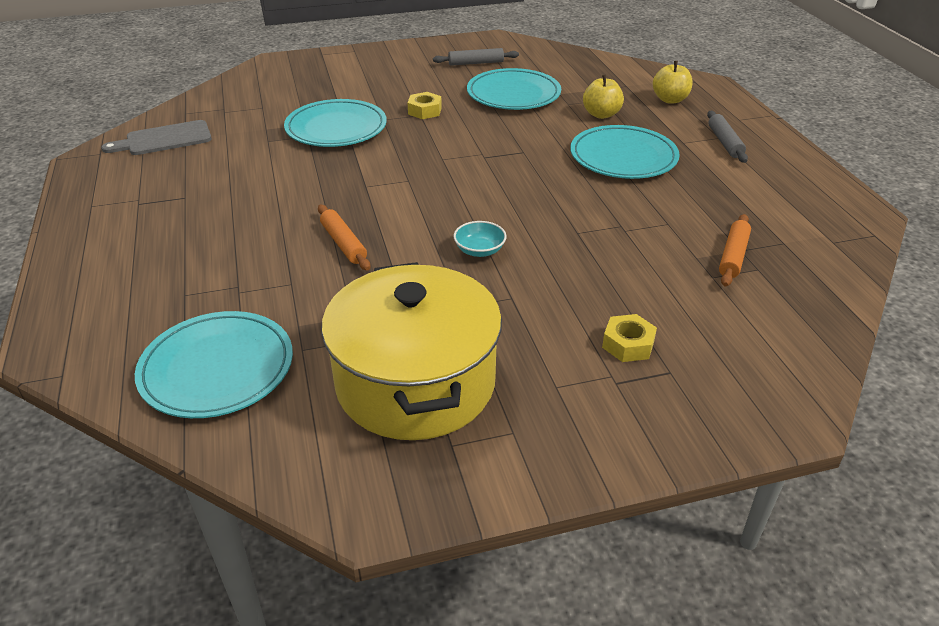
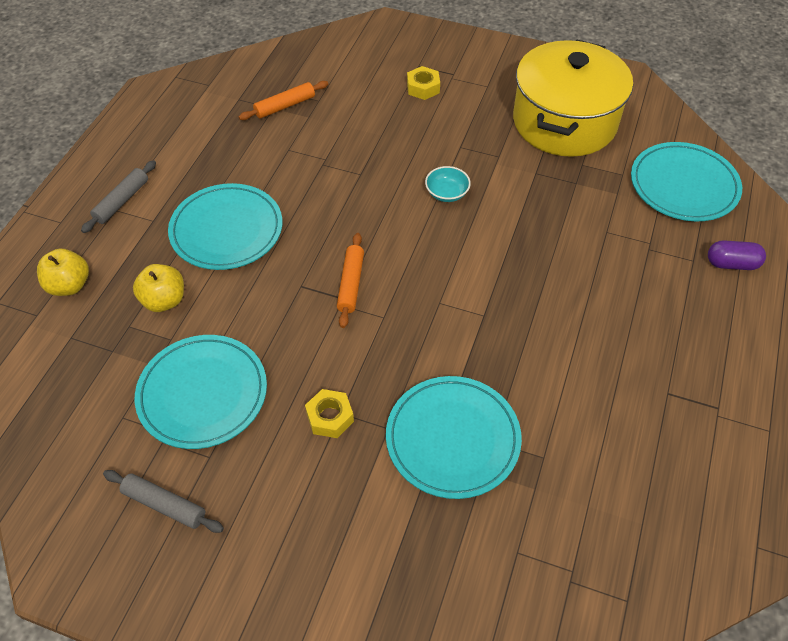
camera: 145 degrees left, 15 degrees up
grey cutting board [101,120,212,155] -> none
orange rolling pin [318,205,370,271] -> orange rolling pin moved to [337,233,364,328]
none -> purple capsule [708,240,766,270]

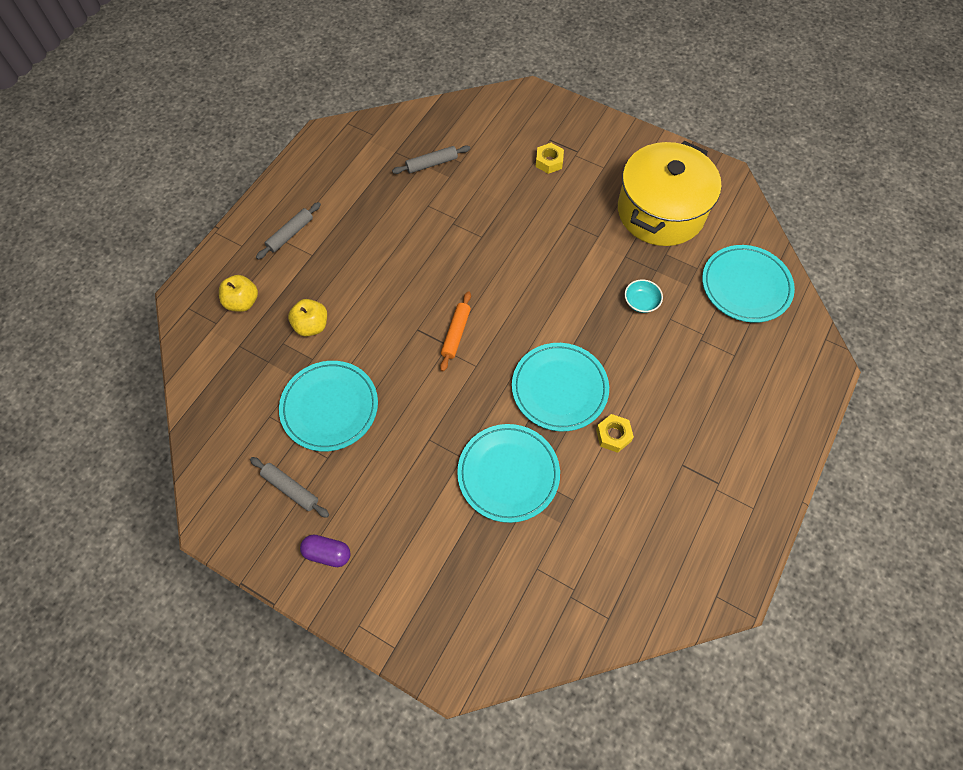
camera: 10 degrees right, 10 degrees up
turquoise plate [168,183,283,270] -> turquoise plate moved to [512,343,609,431]
orange rolling pin [239,81,328,120] -> grey rolling pin [392,145,470,174]
yellow nut [305,389,354,438] -> yellow nut moved to [596,414,634,453]
turquoise bowl [425,166,471,202] -> turquoise bowl moved to [625,279,663,313]
purple capsule [708,240,766,270] -> purple capsule moved to [300,535,350,567]

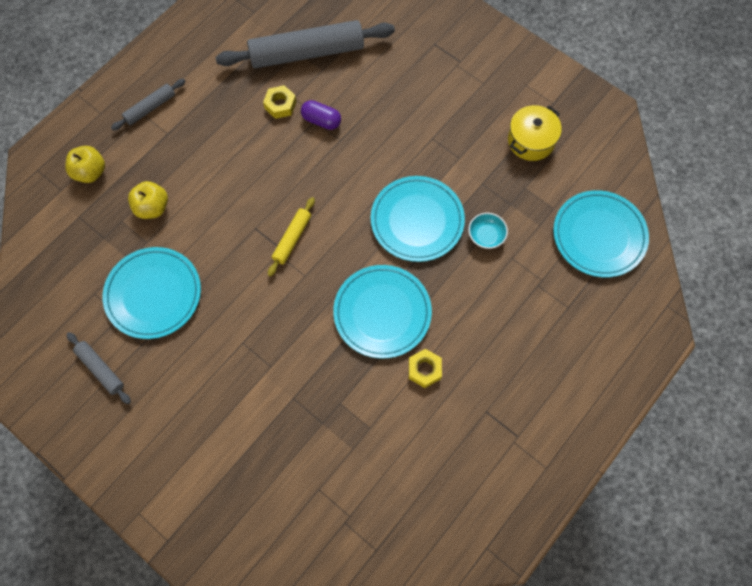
camera: 10 degrees right, 5 degrees up
purple capsule [300,535,350,567] -> purple capsule moved to [301,100,341,130]
grey rolling pin [392,145,470,174] -> grey rolling pin [216,20,395,68], size x2.09
orange rolling pin [440,291,471,372] -> yellow rolling pin [268,197,315,277]
turquoise plate [457,424,560,523] -> turquoise plate moved to [371,176,465,262]
yellow nut [536,143,564,174] -> yellow nut moved to [263,85,296,119]
yellow pot [618,141,721,246] -> yellow pot [508,105,562,161], size x0.51

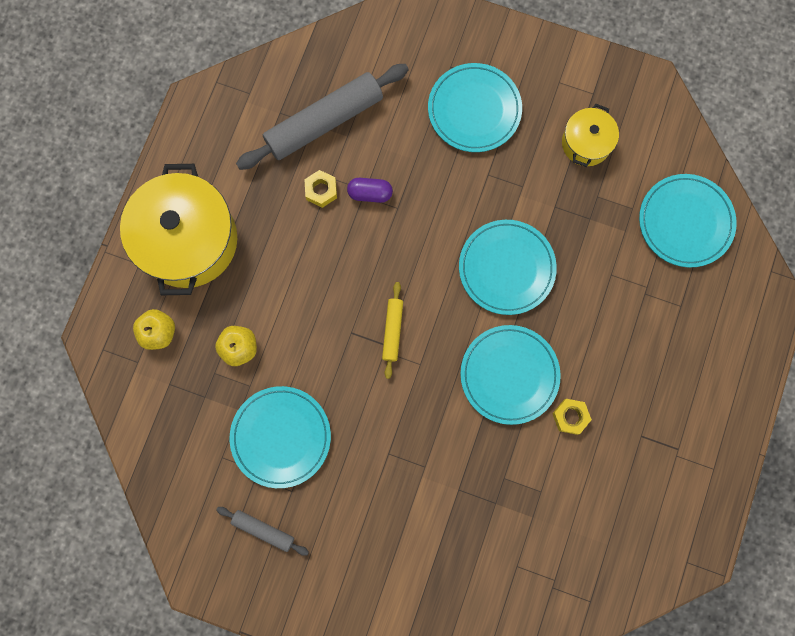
camera: 20 degrees left, 10 degrees up
grey rolling pin [111,79,185,131] -> yellow pot [120,164,237,295]
turquoise bowl [468,213,508,249] -> none
none -> turquoise plate [428,63,522,152]

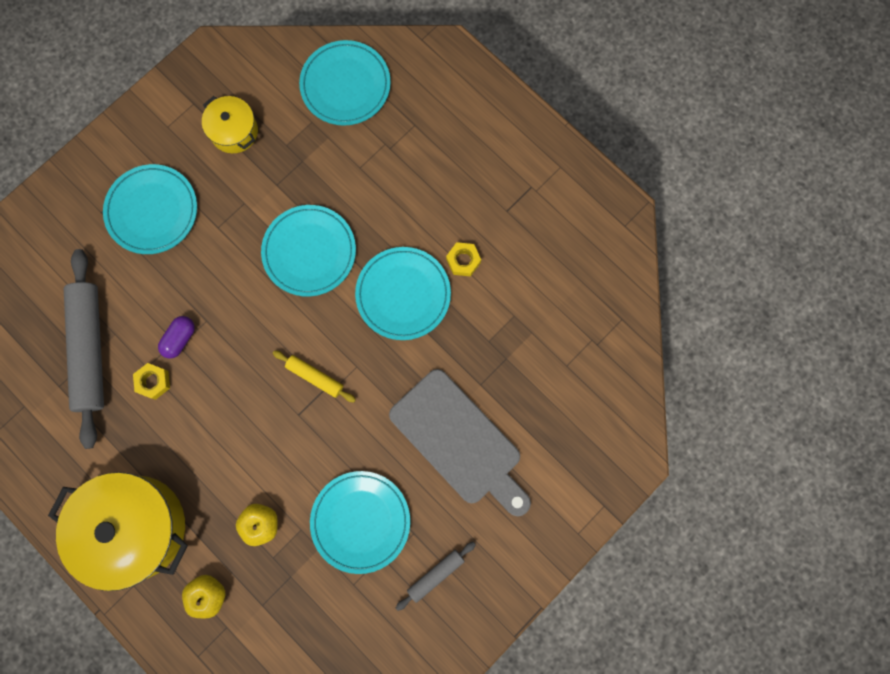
camera: 65 degrees left, 0 degrees up
none -> grey cutting board [389,369,531,516]

